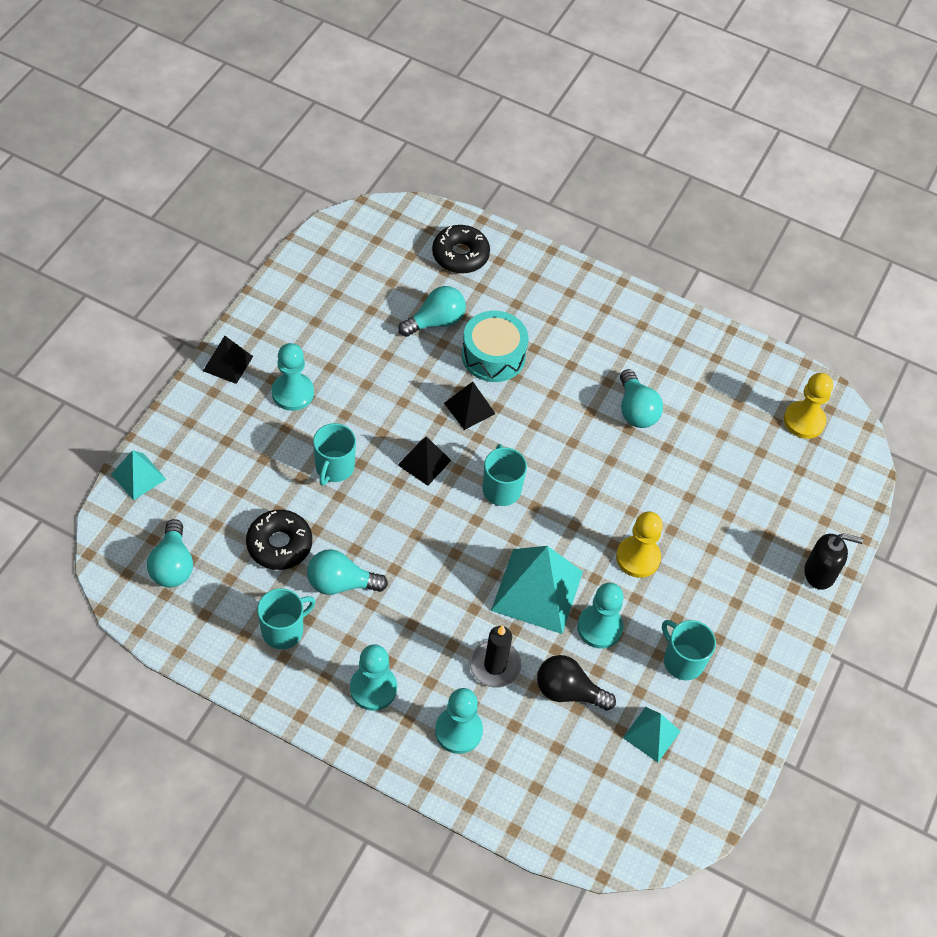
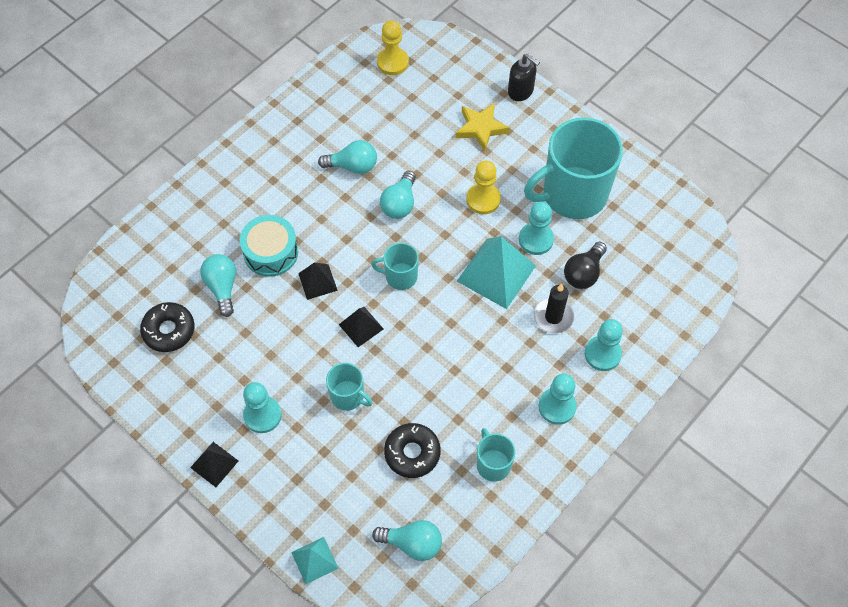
camera: 70 degrees left, 5 degrees up
turquoise light bulb [307,549,388,595] -> turquoise light bulb moved to [380,171,416,219]
black donut [432,225,490,274] -> black donut moved to [140,302,194,352]
turquoise pyramid [623,707,681,762] -> none
turquoise mug [662,620,716,680] -> turquoise mug [524,117,623,219], size x2.12
black soap dispenser [804,533,863,590] -> black soap dispenser turned 105 degrees clockwise [508,54,540,101]
none -> yellow star [456,103,510,151]

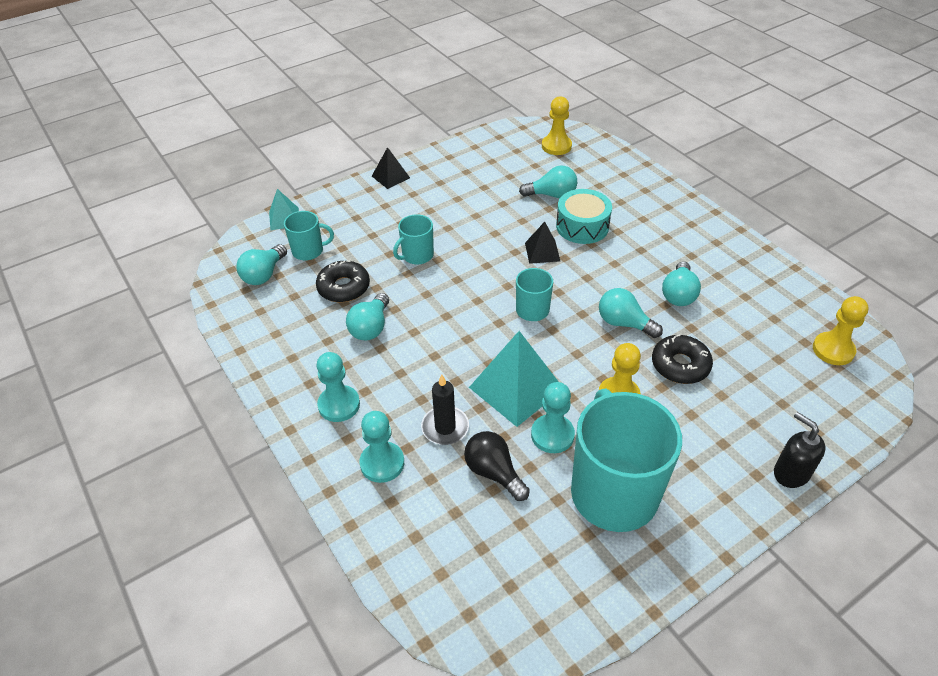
camera: 105 degrees right, 15 degrees down
black donut [140,302,194,352] -> black donut moved to [652,334,713,384]
turquoise pawn [243,382,282,433] -> none
black pyramid [339,307,383,347] -> none
yellow star [456,103,510,151] -> none
turquoise mug [477,428,515,482] -> turquoise mug moved to [284,211,334,260]
black soap dispenser [508,54,540,101] -> black soap dispenser turned 90 degrees clockwise [774,412,826,488]
none -> turquoise light bulb [346,293,389,340]
none -> yellow pawn [542,96,572,155]

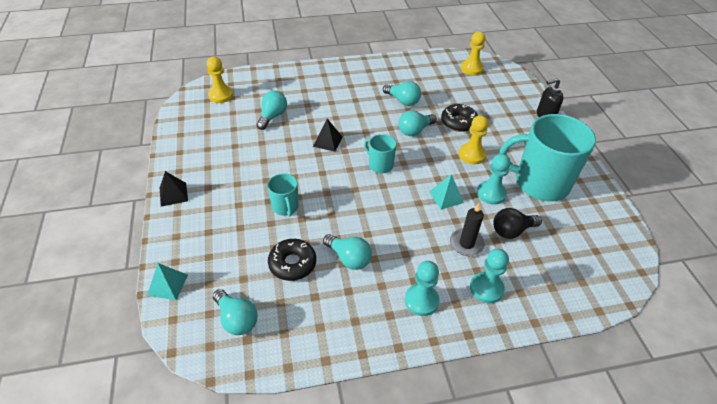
camera: 70 degrees left, 0 degrees up
turquoise mug [284,211,334,260] -> none
turquoise pyramid [469,331,559,427] -> turquoise pyramid [429,174,464,209], size x0.54
turquoise drum [556,189,612,244] -> none

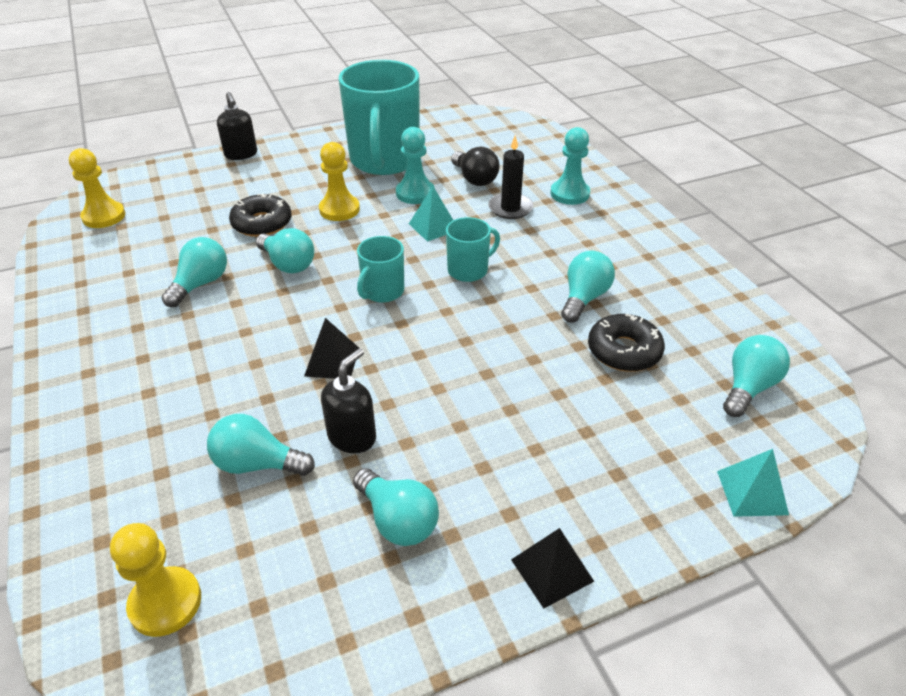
camera: 100 degrees left, 5 degrees down
turquoise mug [267,173,299,217] -> turquoise mug moved to [446,217,500,282]
turquoise pawn [405,261,440,316] -> none
none -> black soap dispenser [321,348,376,453]
none -> turquoise light bulb [353,468,439,546]

